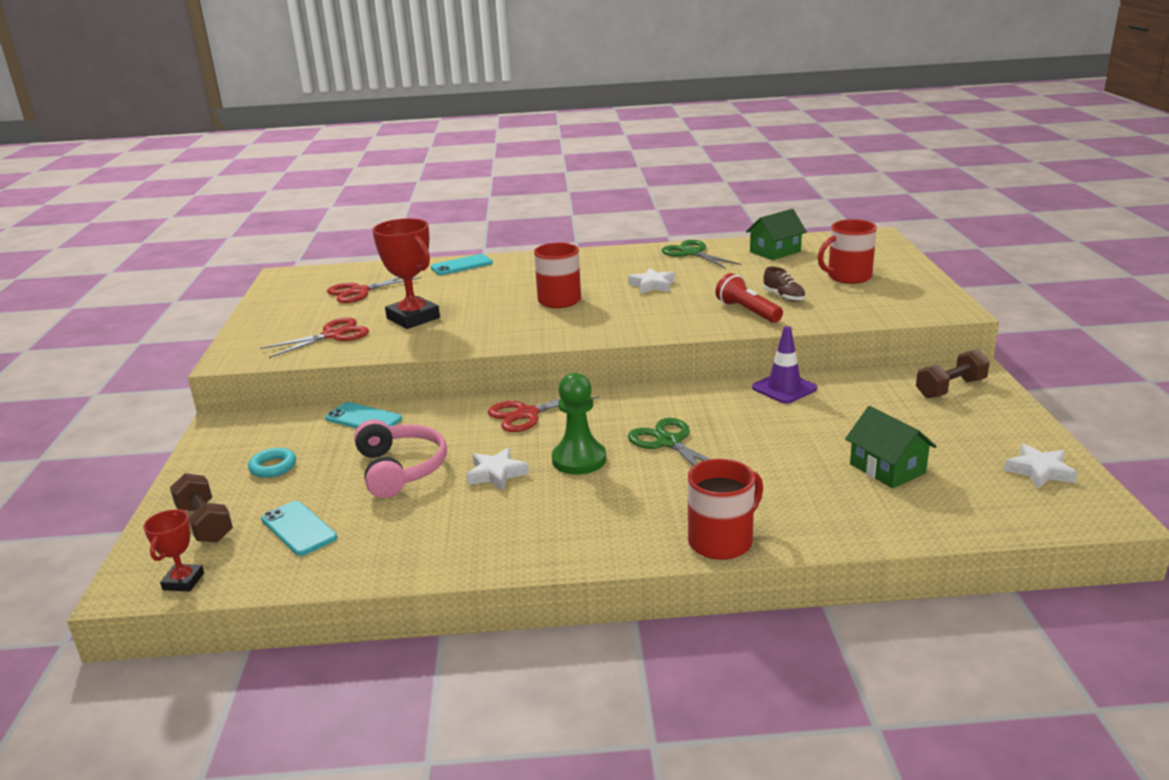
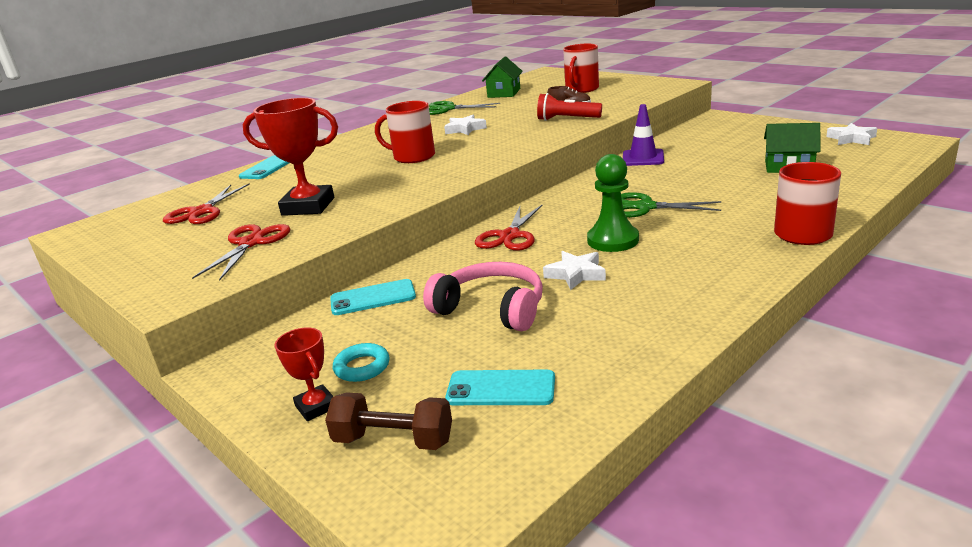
camera: 40 degrees left, 0 degrees up
red trophy [143,509,204,592] -> red trophy moved to [275,327,334,421]
brown dumbbell [916,349,990,398] -> none

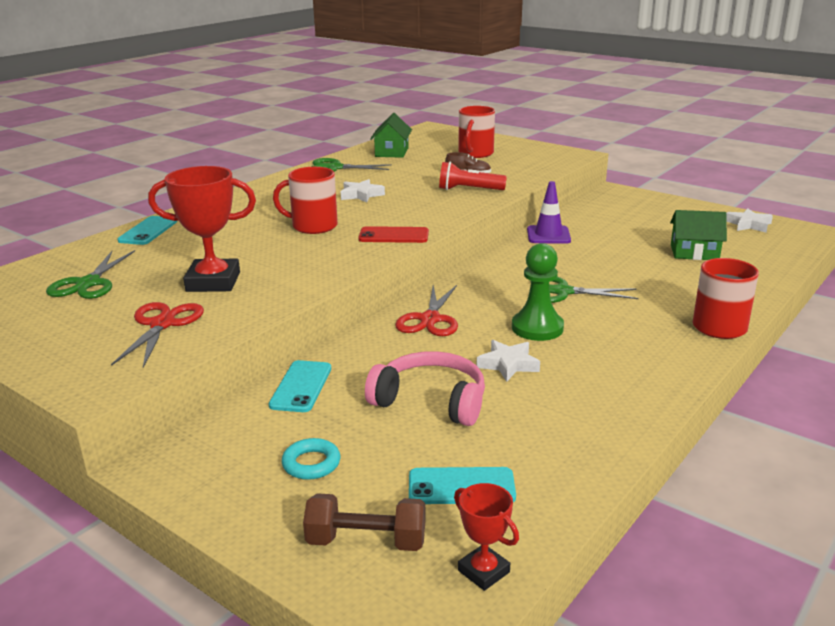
camera: 10 degrees left, 0 degrees up
red scissors [163,183,250,224] -> green scissors [46,250,135,299]
red trophy [275,327,334,421] -> red trophy moved to [454,483,519,591]
turquoise phone [330,279,416,315] -> turquoise phone turned 60 degrees counterclockwise [269,360,331,412]
none -> red phone [358,226,429,243]

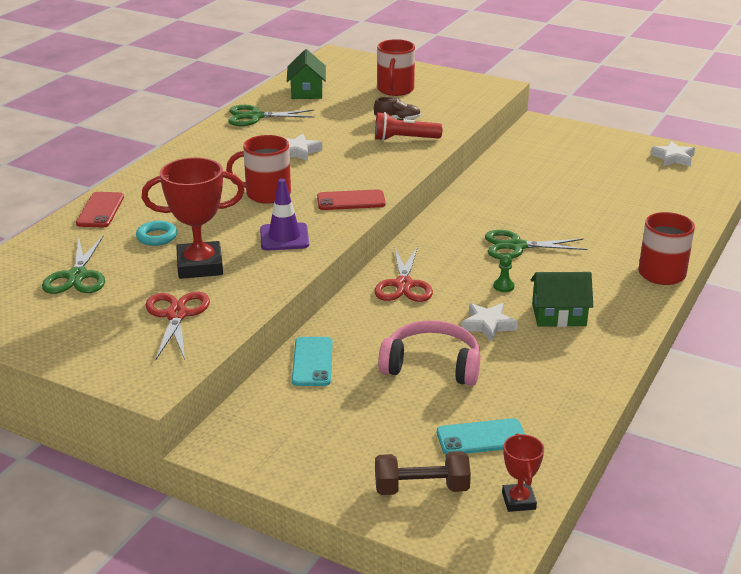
camera: 10 degrees left, 5 degrees up
turquoise phone [118,216,177,245] -> red phone [76,192,124,227]
turquoise ring [282,438,340,480] -> turquoise ring moved to [136,221,177,246]
red trophy [454,483,519,591] -> red trophy turned 45 degrees clockwise [502,433,544,512]
green pawn [512,243,564,341] -> green pawn [493,255,514,292], size x0.44
purple traffic cone [527,181,571,244] -> purple traffic cone moved to [260,179,309,250]
green house [670,210,727,260] -> green house moved to [531,272,593,327]

